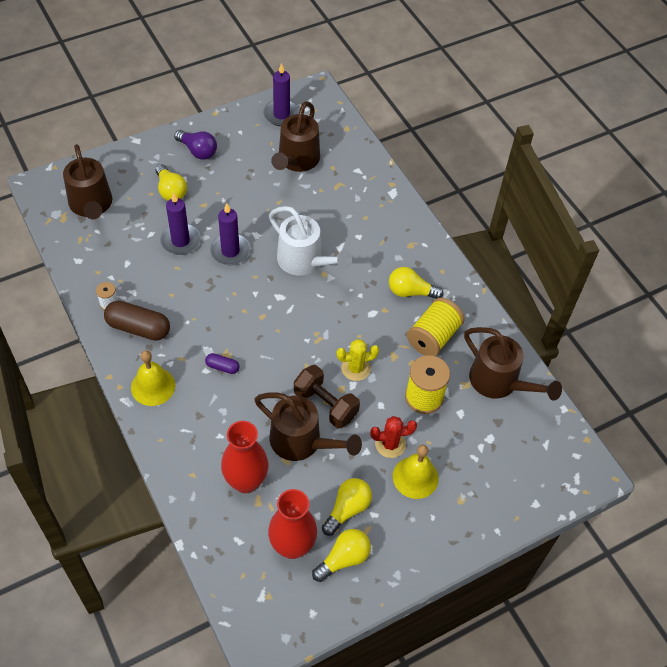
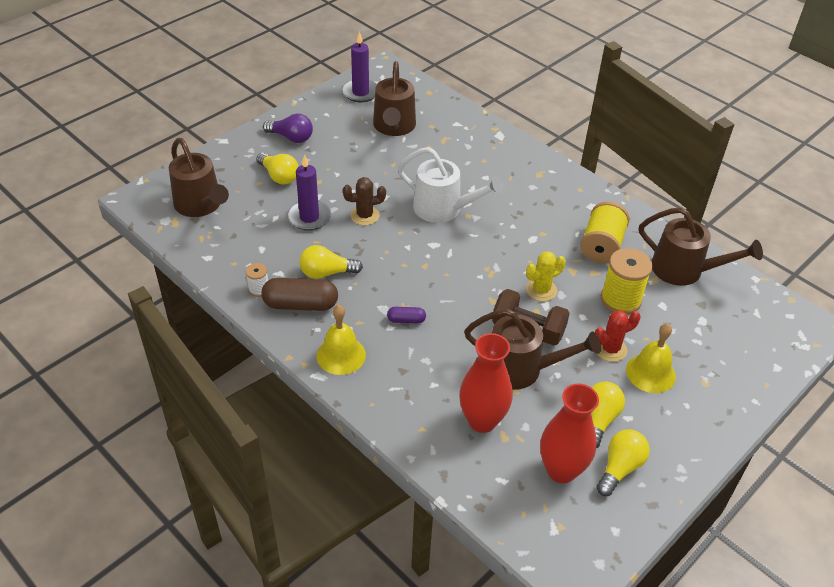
camera: 15 degrees left, 10 degrees down
purple candle [210,203,251,265] -> brown cactus [343,177,386,225]
yellow light bulb [389,267,443,299] -> yellow light bulb moved to [299,245,363,279]

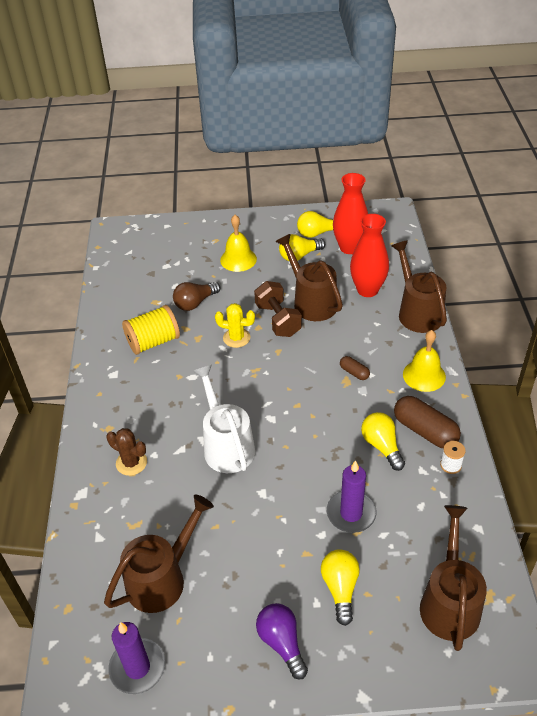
camera: 135 degrees left, 0 degrees up
yellow light bulb [299,245,363,279] -> yellow light bulb turned 150 degrees counterclockwise [361,412,405,471]
brown cactus [343,177,386,225] -> brown cactus moved to [106,428,147,476]
purple capsule [387,307,426,324] -> brown capsule [340,356,370,380]
red cactus [595,310,641,362] -> none
yellow spool [601,248,653,314] -> brown light bulb [173,282,220,311]
brown watering can [639,207,763,286] -> brown watering can moved to [392,240,447,333]

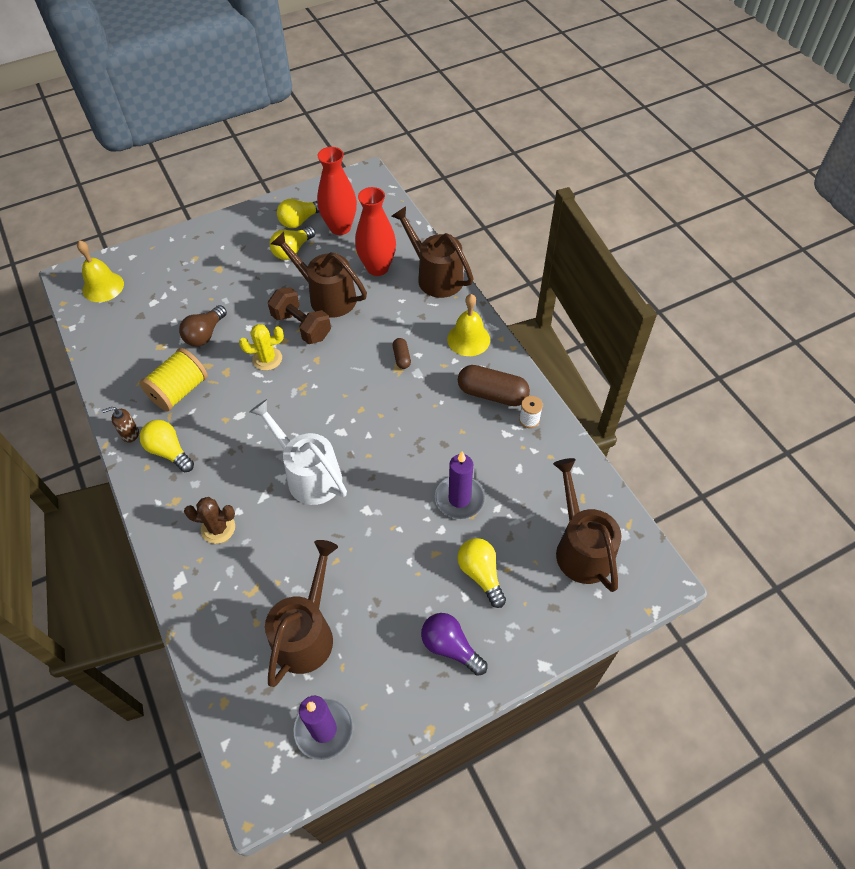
camera: 25 degrees left, 10 degrees up
yellow bell [220,215,257,272] -> yellow bell moved to [77,240,124,302]
brown capsule [340,356,370,380] -> brown capsule turned 60 degrees clockwise [393,338,411,369]
yellow light bulb [361,412,405,471] -> yellow light bulb moved to [139,420,194,472]
none -> brown soap dispenser [101,407,139,443]

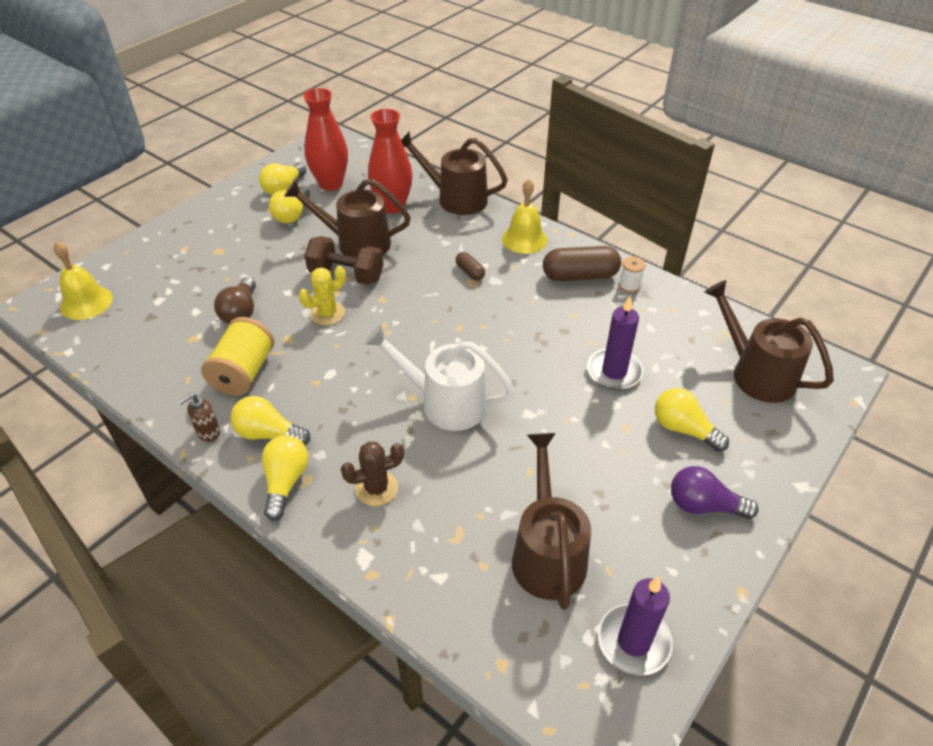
camera: 25 degrees left, 10 degrees down
none -> yellow light bulb [262,435,309,521]

